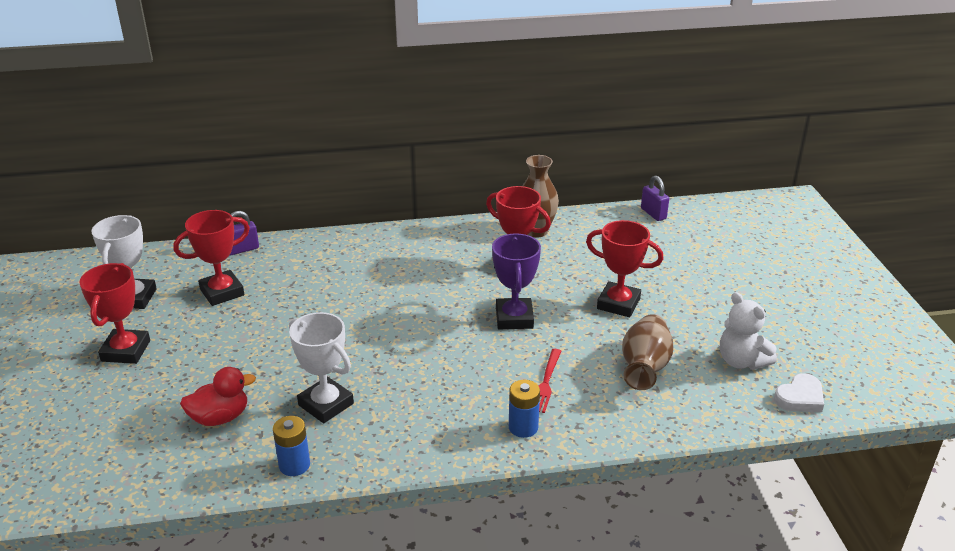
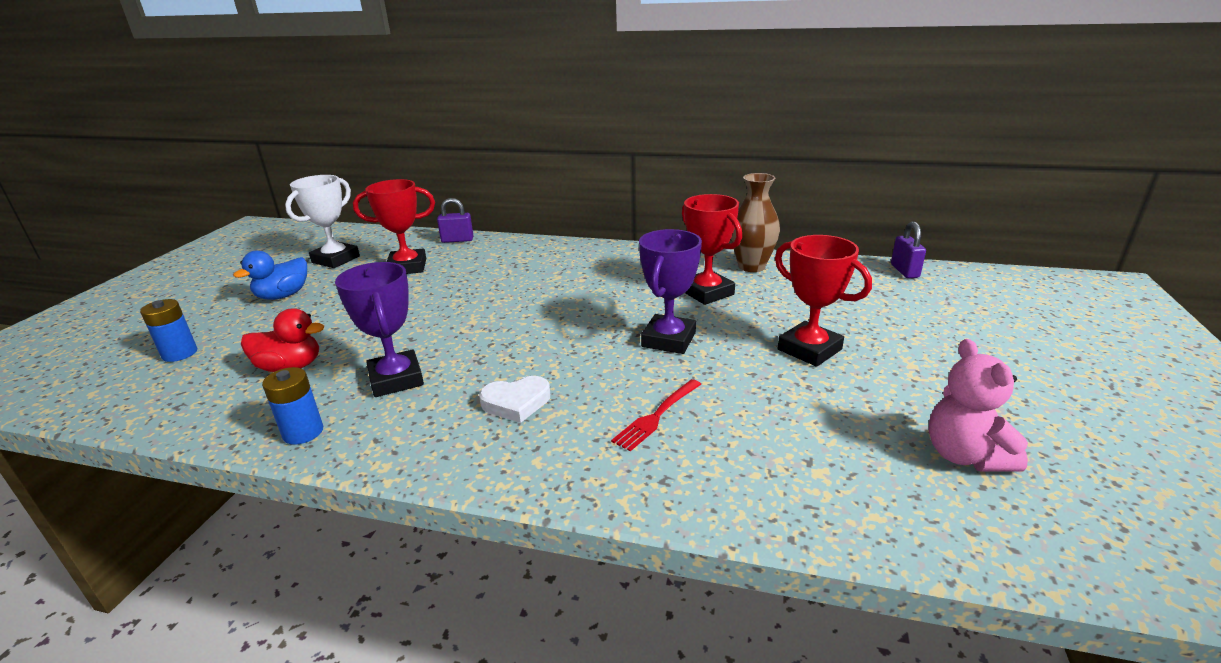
camera: 25 degrees right, 5 degrees down
red trophy [79,263,150,364] -> blue duck [233,251,307,300]
white trophy [289,312,354,423] -> purple trophy [335,262,424,397]
blue battery [509,380,540,438] -> blue battery moved to [140,299,197,362]
brown vase [622,314,673,390] -> none
white teddy bear [720,292,777,370] -> pink teddy bear [929,339,1028,472]
white heart [774,373,824,412] -> white heart moved to [479,376,550,423]

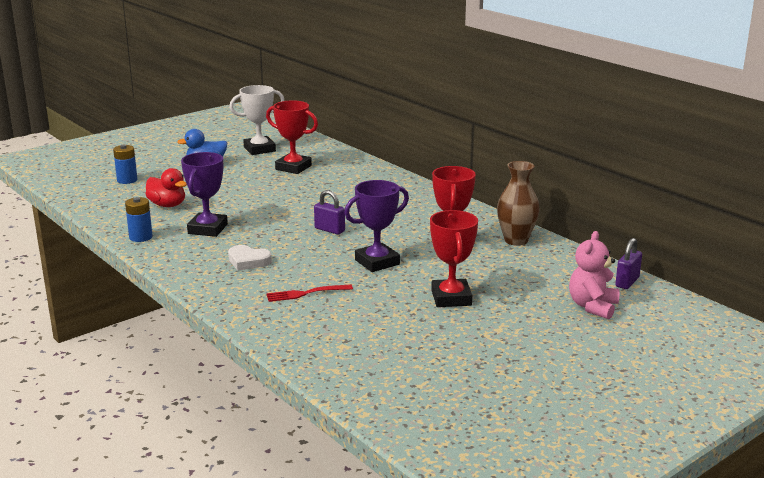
camera: 35 degrees right, 5 degrees down
purple padlock [437,198,474,243] -> purple padlock moved to [314,190,345,234]
pink teddy bear [929,339,1028,472] -> pink teddy bear moved to [569,231,619,319]

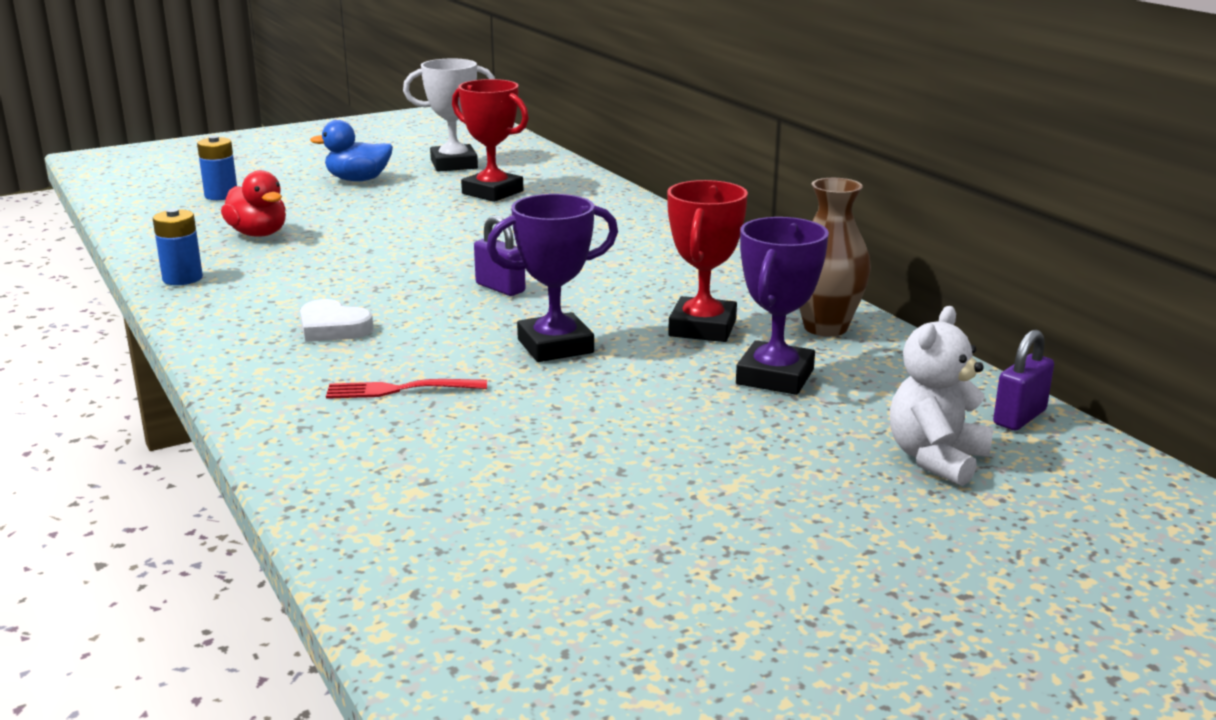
camera: 10 degrees right, 0 degrees up
purple trophy [181,152,228,237] -> purple trophy moved to [736,217,829,395]
red trophy [430,210,478,307] -> none
pink teddy bear [569,231,619,319] -> white teddy bear [890,306,993,486]

